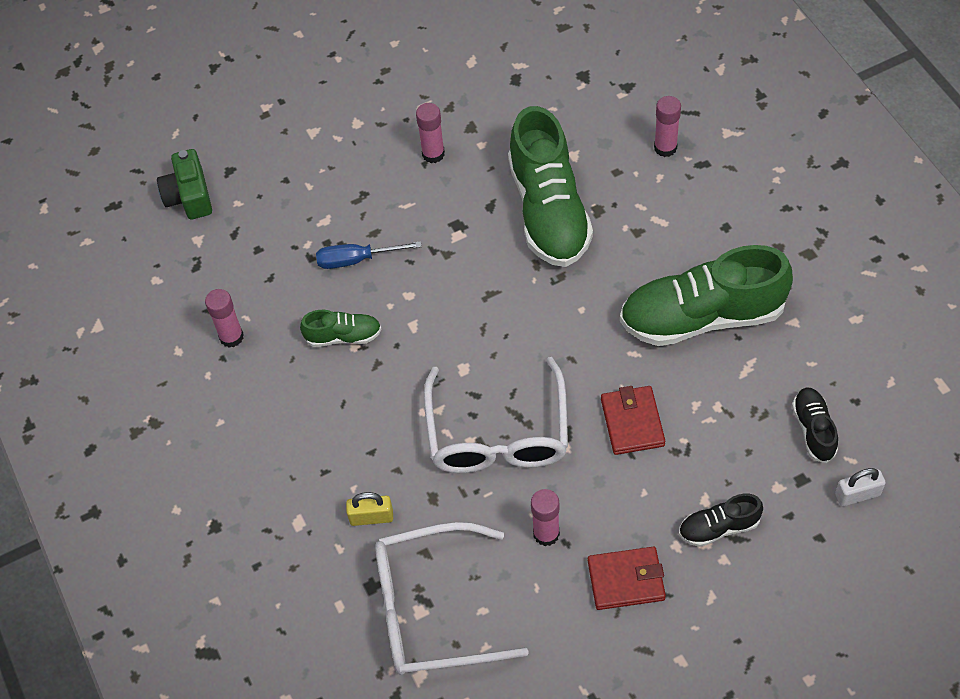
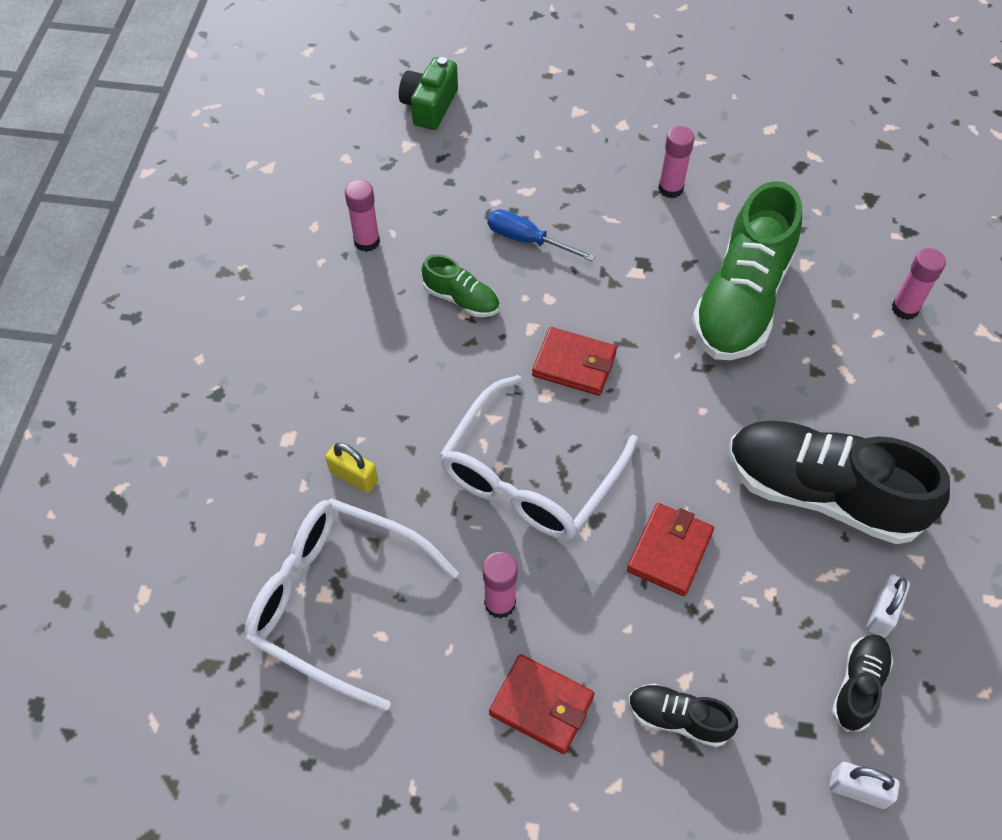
camera: 30 degrees right, 0 degrees up
green shoe [620,245,793,346] -> black shoe [729,421,950,544]
none -> red wallet [532,327,617,396]
none -> white padlock [867,574,910,637]

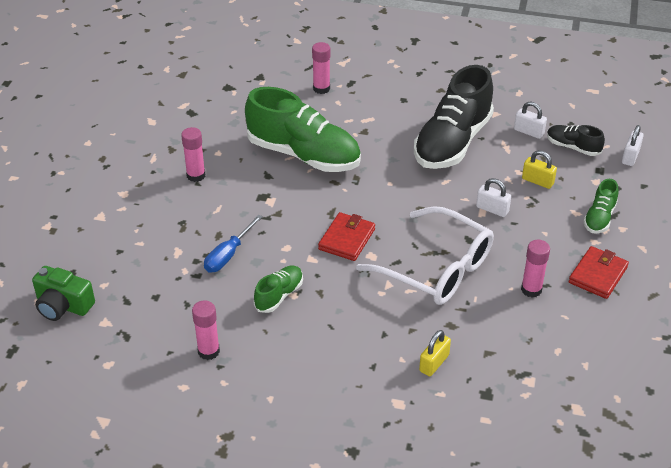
camera: 85 degrees left, 15 degrees down
white glasses [245,498,459,711] -> none
red wallet [627,503,714,596] -> white padlock [476,178,511,217]
black shoe [629,684,738,747] -> green shoe [583,179,619,234]
none -> yellow padlock [522,150,557,189]

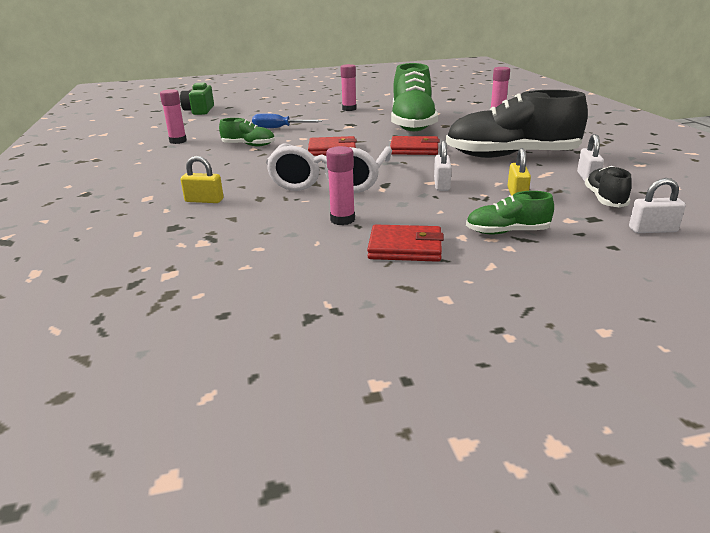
camera: 65 degrees right, 15 degrees down
none -> red wallet [390,136,440,155]

